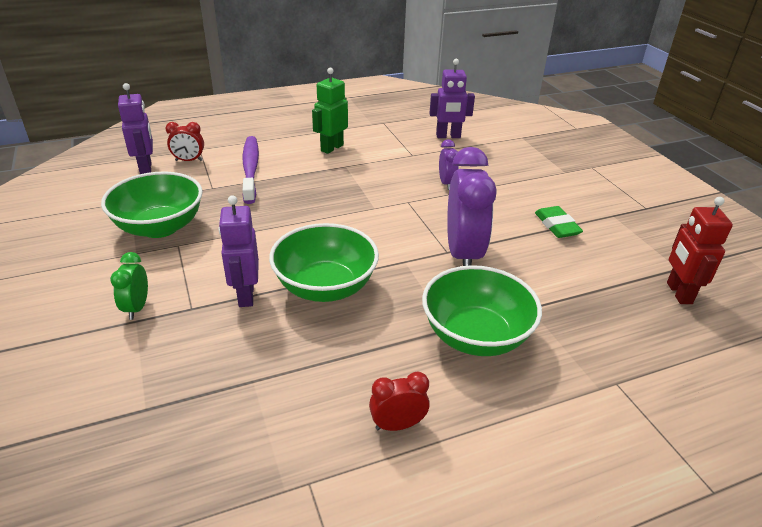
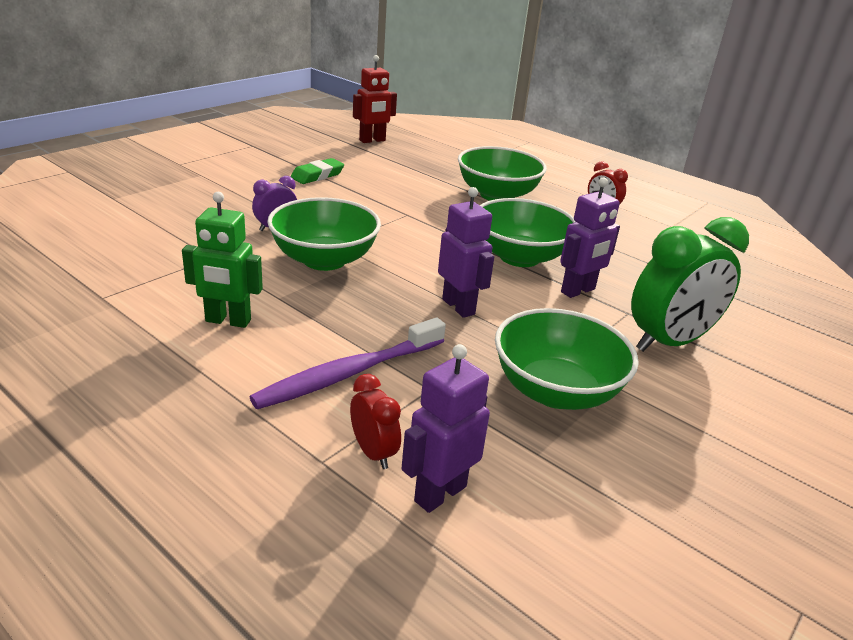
camera: 120 degrees left, 5 degrees down
green clock [110,252,148,320] -> green clock [631,217,749,352], size x2.06
purple robot [429,59,475,138] -> purple robot moved to [438,187,494,318]
purple clock [447,147,497,266] -> none
none -> green bowl [267,197,381,271]

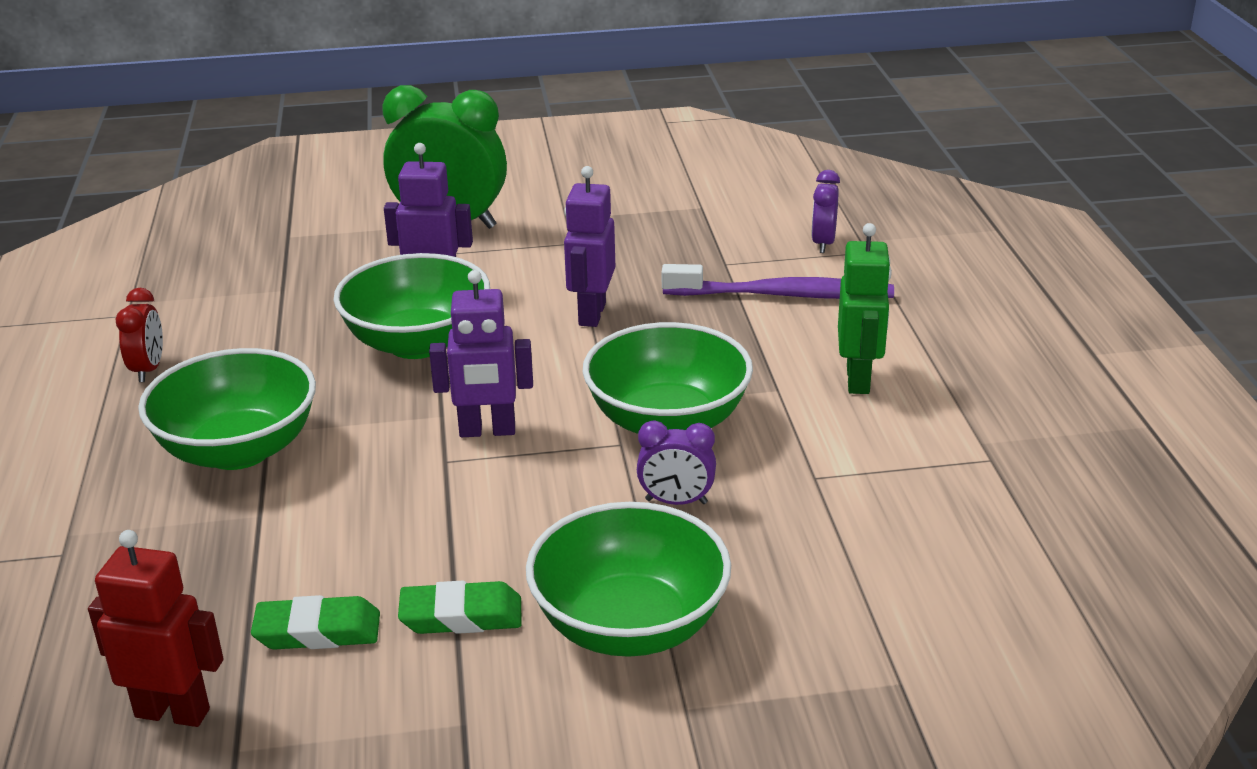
camera: 135 degrees left, 0 degrees up
green robot [182,192,263,328] -> green robot turned 45 degrees clockwise [838,223,892,394]
red clock [350,374,401,469] -> purple clock [812,170,840,253]
purple robot [402,344,490,513] -> purple robot moved to [429,270,533,437]
green bowl [495,308,639,410] -> green bowl moved to [526,502,731,657]
none -> green eraser [251,595,380,650]

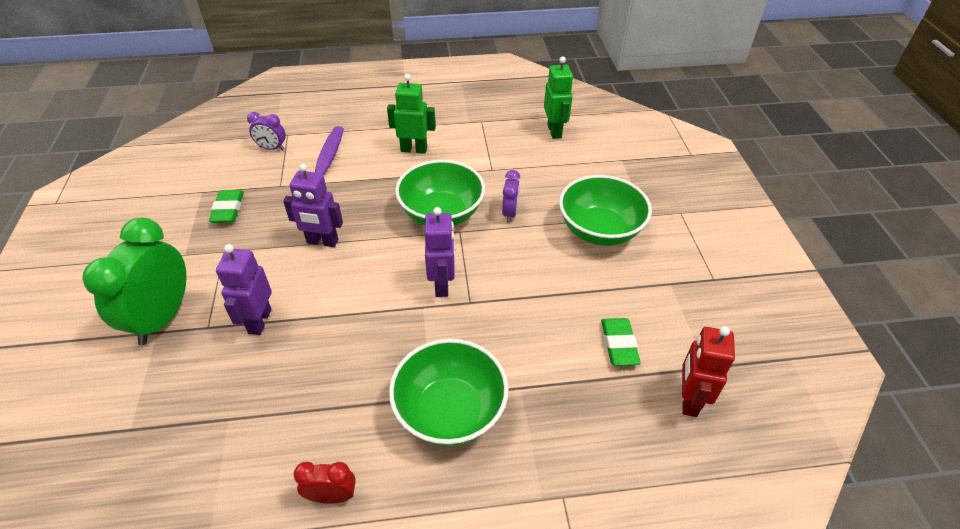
camera: 90 degrees left, 15 degrees up
green bowl [334,253,490,359] -> none
green eraser [398,581,522,634] -> green eraser moved to [209,190,244,223]
none -> green robot [544,56,573,139]

